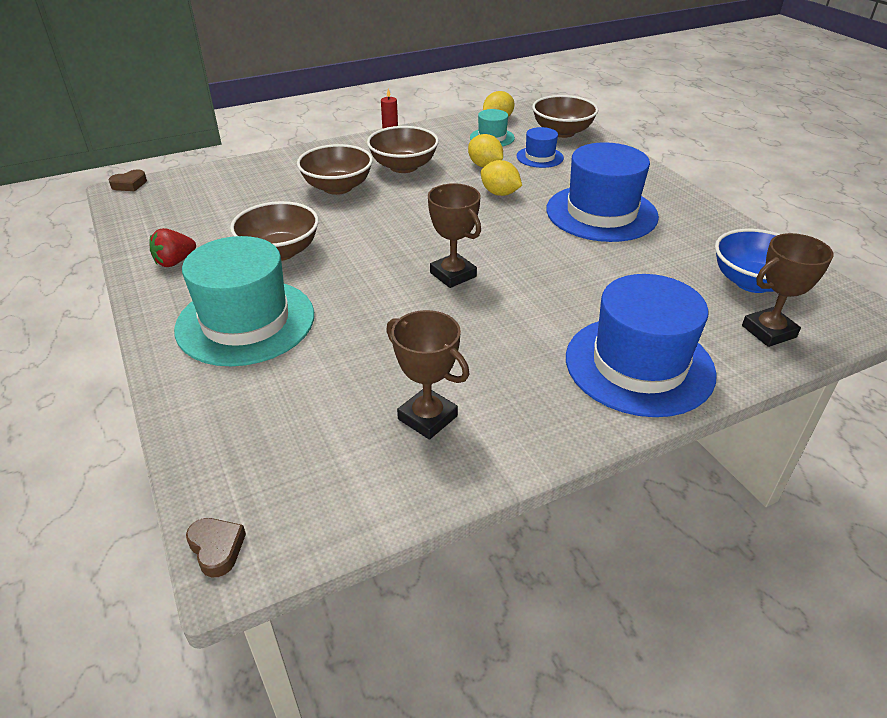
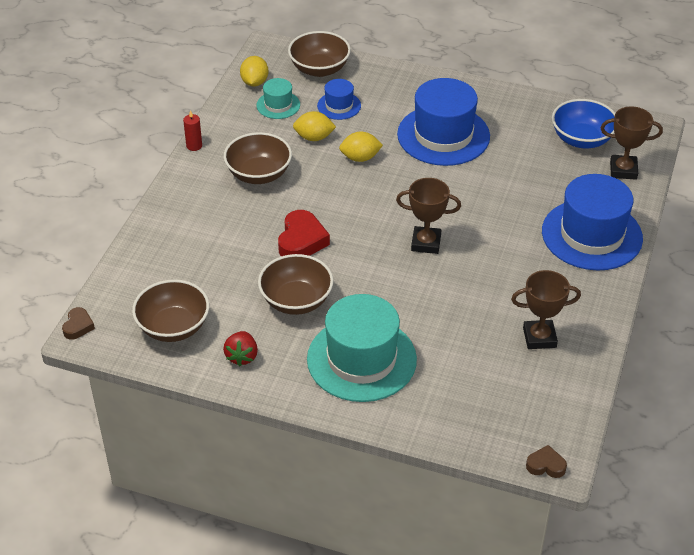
camera: 45 degrees left, 5 degrees up
brown bowl [297,144,373,195] -> brown bowl moved to [132,280,209,342]
brown trophy [742,233,834,347] -> brown trophy turned 75 degrees clockwise [601,107,663,180]
none -> red heart [278,210,330,256]

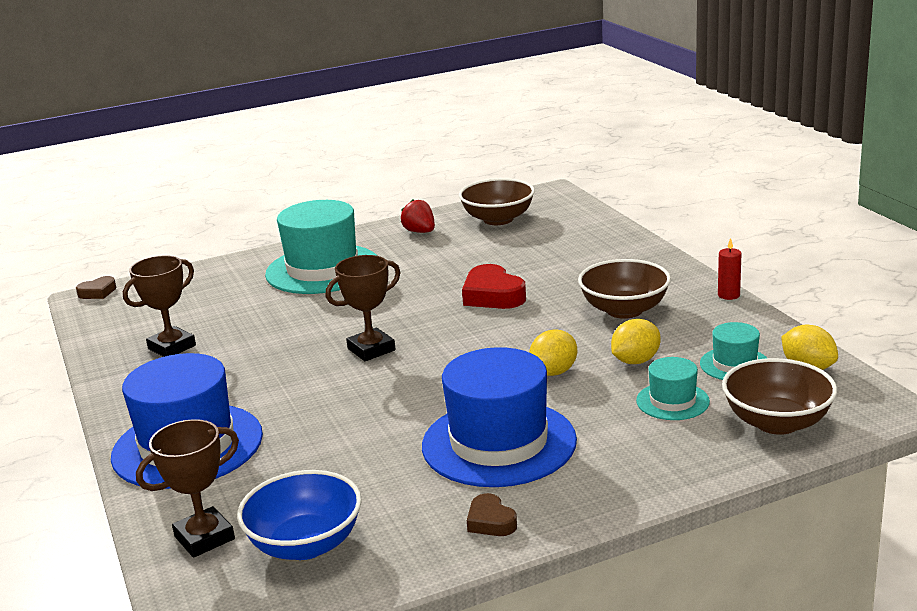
camera: 140 degrees right, 20 degrees down
brown heart [62,307,95,340] -> brown heart moved to [467,493,517,536]
brown bowl [258,254,333,315] -> none
blue hat [317,79,361,120] -> turquoise hat [636,357,710,420]

